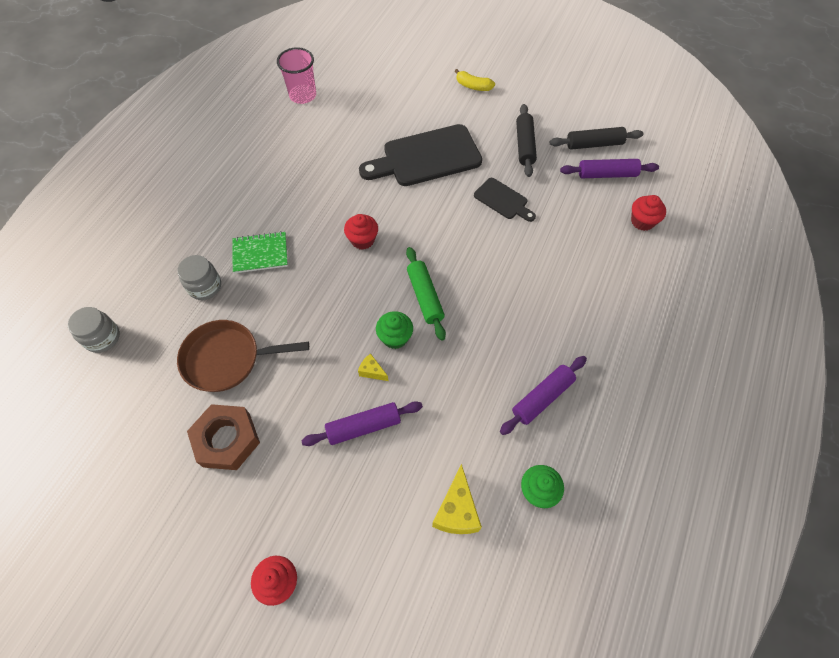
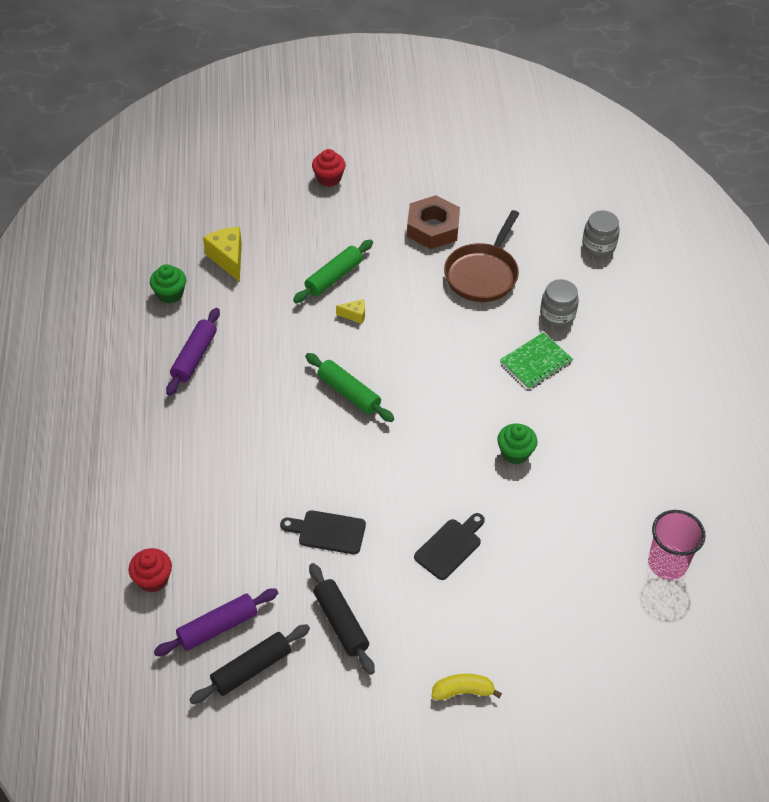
camera: 150 degrees right, 10 degrees down
brown pan [177,320,309,392] -> brown pan turned 150 degrees clockwise [444,210,519,302]
purple rolling pin [301,401,423,446] -> green rolling pin [293,240,373,303]
red cupcake [344,214,378,250] -> none
black cutting board [359,124,482,186] -> black cutting board [414,513,485,580], size x0.52
green cupcake [376,311,413,349] -> green cupcake moved to [497,423,537,465]

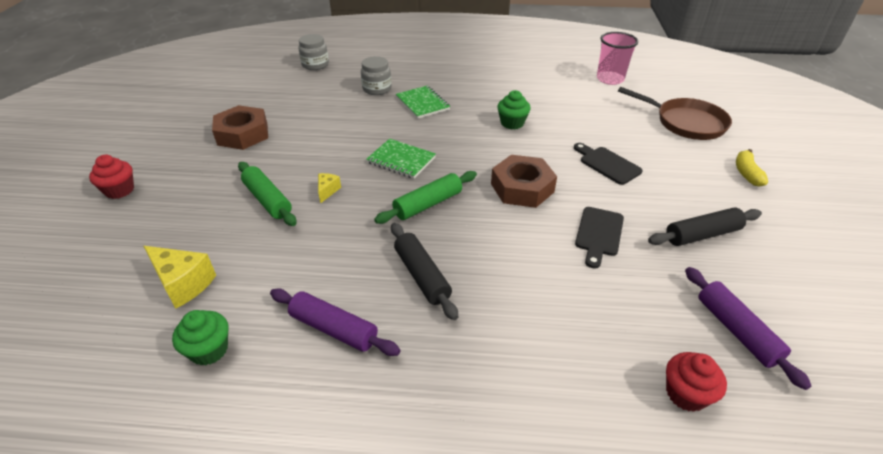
camera: 80 degrees left, 10 degrees down
black rolling pin [189,624,310,704] -> black rolling pin moved to [391,223,458,320]
yellow cheese [203,227,242,282] -> yellow cheese turned 135 degrees counterclockwise [144,246,216,309]
brown pan [444,210,519,302] -> brown pan moved to [618,87,732,140]
none -> green notebook [366,139,436,179]
none -> brown nut [491,155,557,208]

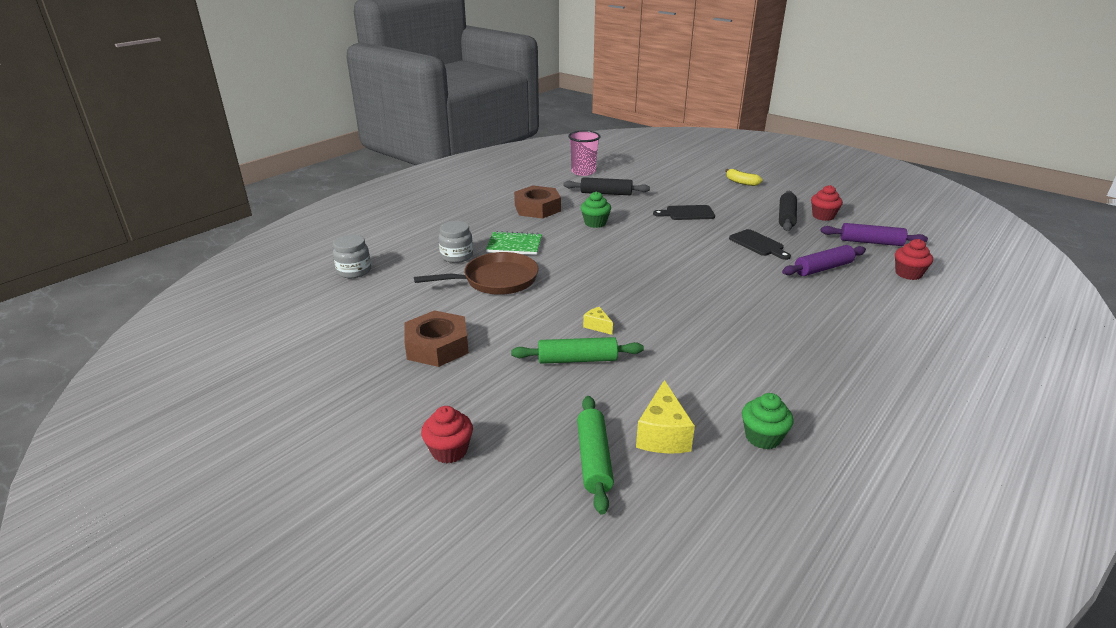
camera: 55 degrees left, 10 degrees down
yellow cheese [144,246,216,309] -> yellow cheese turned 120 degrees clockwise [636,380,695,454]
purple rolling pin [270,288,401,356] -> purple rolling pin moved to [782,245,866,276]
green notebook [366,139,436,179] -> none
green rolling pin [374,171,477,224] -> green rolling pin moved to [577,396,614,515]
black rolling pin [391,223,458,320] -> black rolling pin moved to [563,177,650,195]
brown nut [491,155,557,208] -> brown nut moved to [514,185,561,219]
brown pan [618,87,732,140] -> brown pan moved to [414,252,539,295]
none -> red cupcake [811,185,843,221]

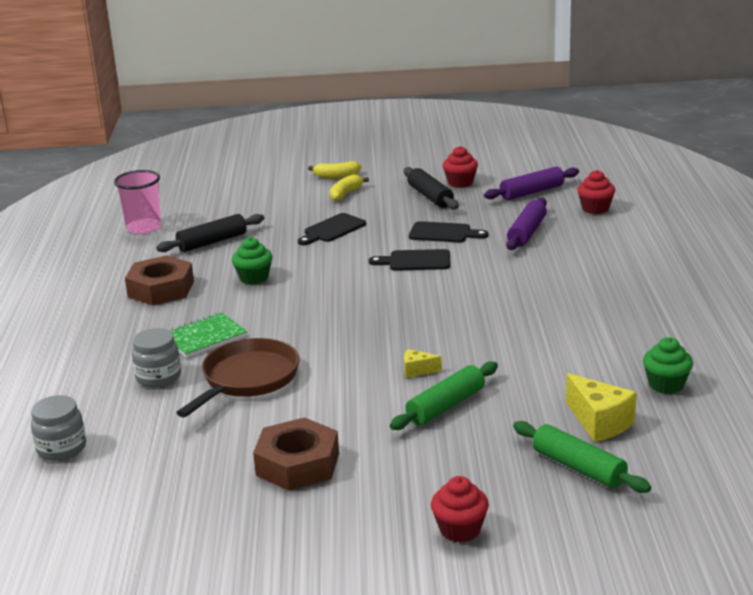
camera: 40 degrees left, 5 degrees down
none -> yellow banana [330,174,369,201]
none -> black cutting board [369,249,450,271]

